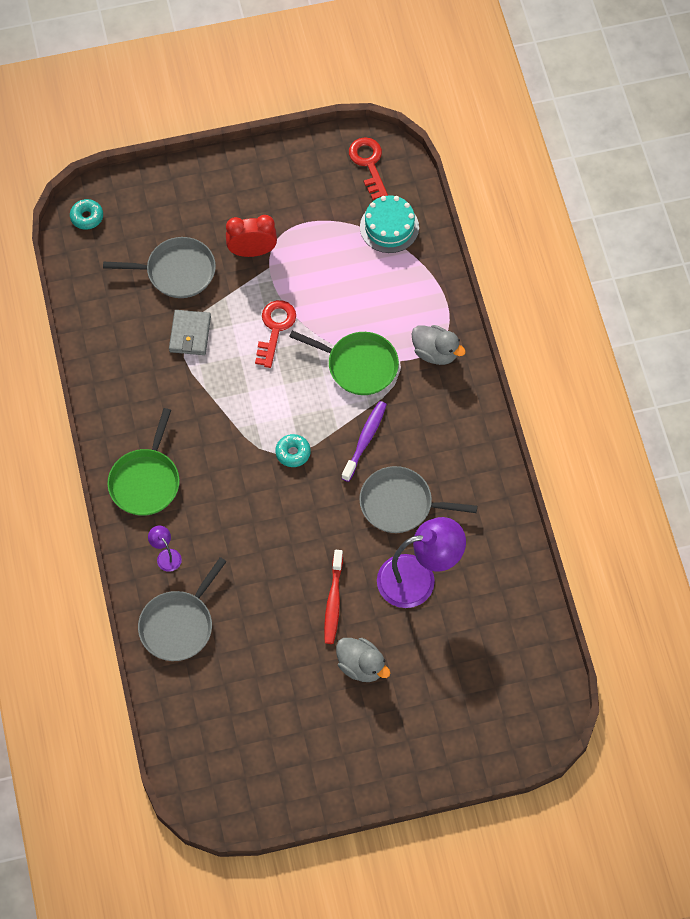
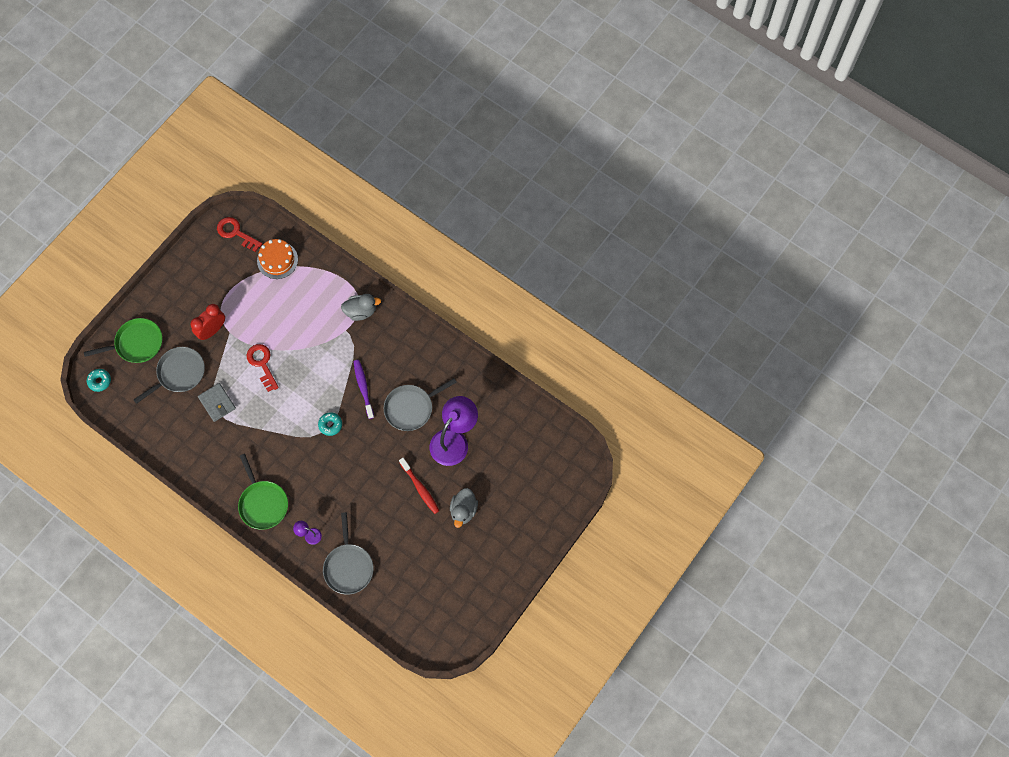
camera: 40 degrees left, 5 degrees up
green pan [289,331,399,395] -> green pan moved to [84,318,162,363]
grey duck [336,638,391,682] -> grey duck turned 105 degrees clockwise [450,488,478,528]
turquoise cake [360,195,419,253] -> orange cake [257,239,298,279]

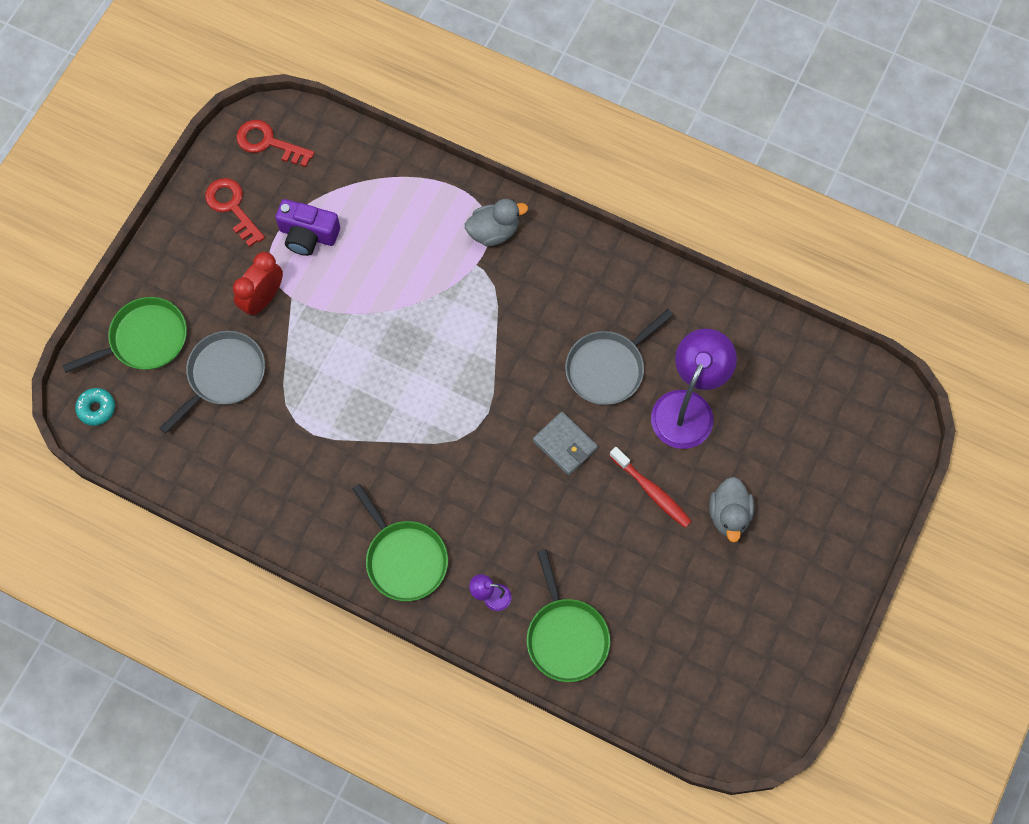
camera: 10 degrees left, 0 degrees up
grey wallet [198,383,236,422] -> grey wallet moved to [533,412,598,475]
red key [246,344,279,392] -> red key moved to [205,178,265,247]
orange cake [257,239,298,279] -> none
turquoise donut [318,412,342,436] -> none
grey pan [323,512,374,595] -> green pan [527,549,610,682]
purple toothbrush [354,360,374,419] -> none
none -> purple camera [275,199,340,256]

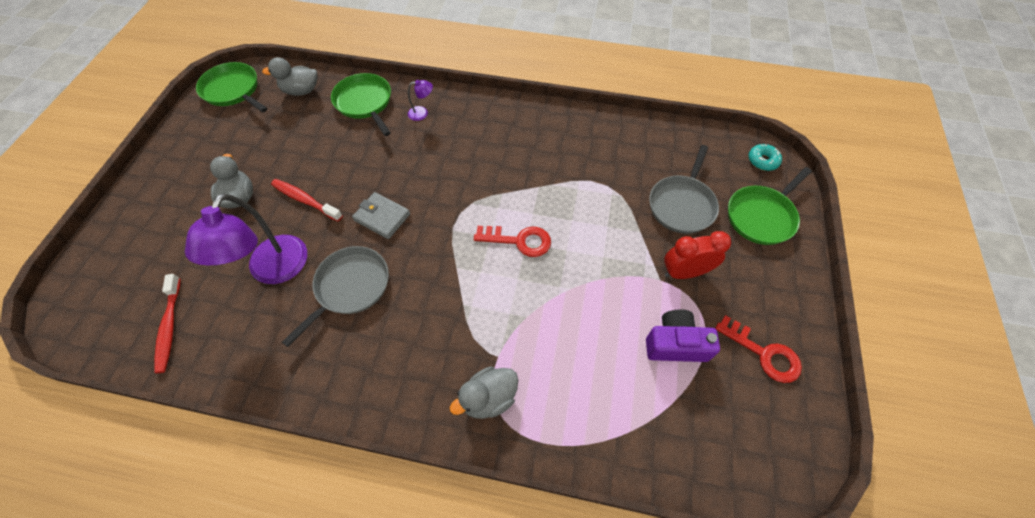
camera: 165 degrees right, 10 degrees down
red clock [233,252,283,316] -> red clock turned 120 degrees counterclockwise [664,231,731,279]
red key [236,120,315,167] -> red key moved to [474,226,551,257]
green pan [352,484,448,601] -> green pan moved to [196,62,268,112]
none -> red toothbrush [154,274,180,373]
none -> grey duck [262,57,318,96]

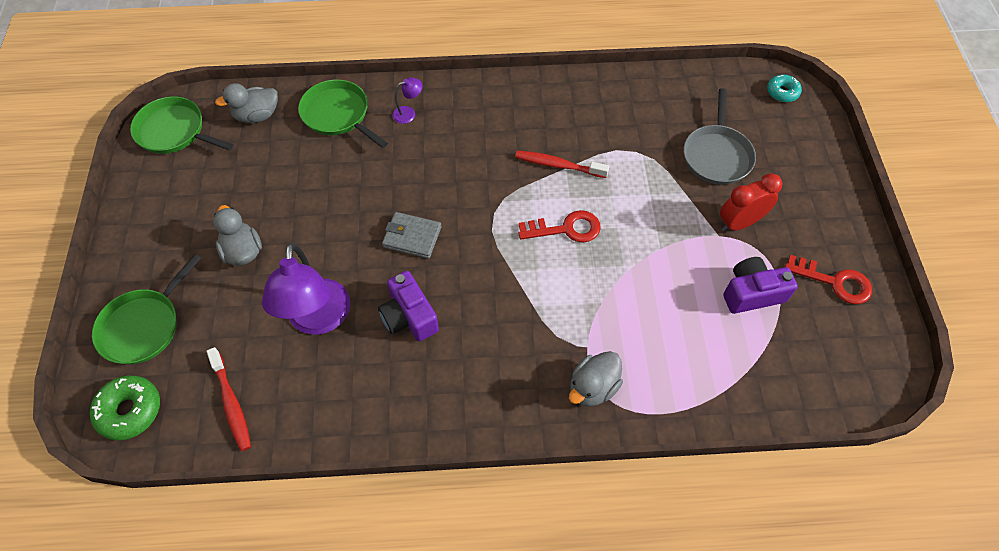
camera: 15 degrees left, 0 degrees up
red toothbrush [271,179,343,221] -> red toothbrush moved to [515,151,609,178]
grey pan [282,246,389,347] -> purple camera [378,271,439,341]
green pan [728,167,812,245] -> green pan moved to [92,254,202,364]
none -> green donut [90,376,160,440]

